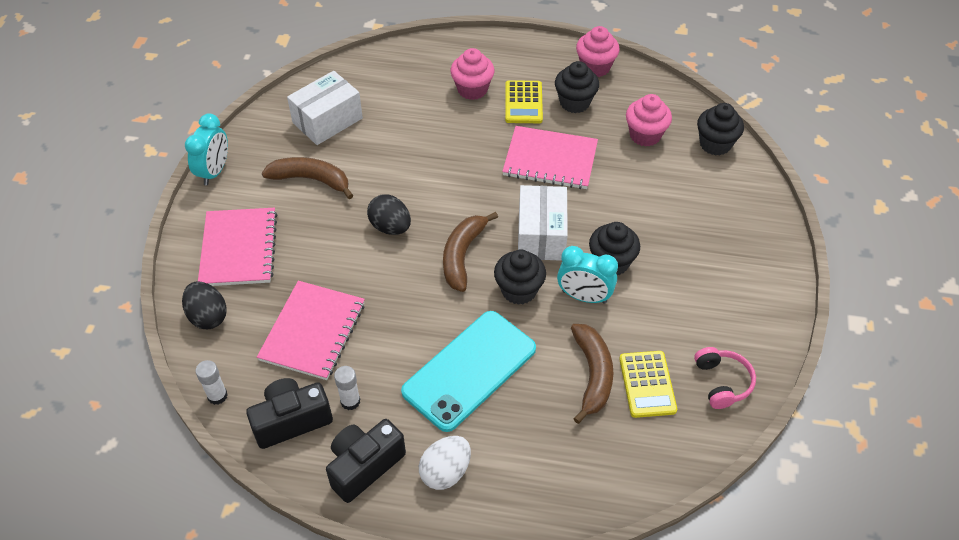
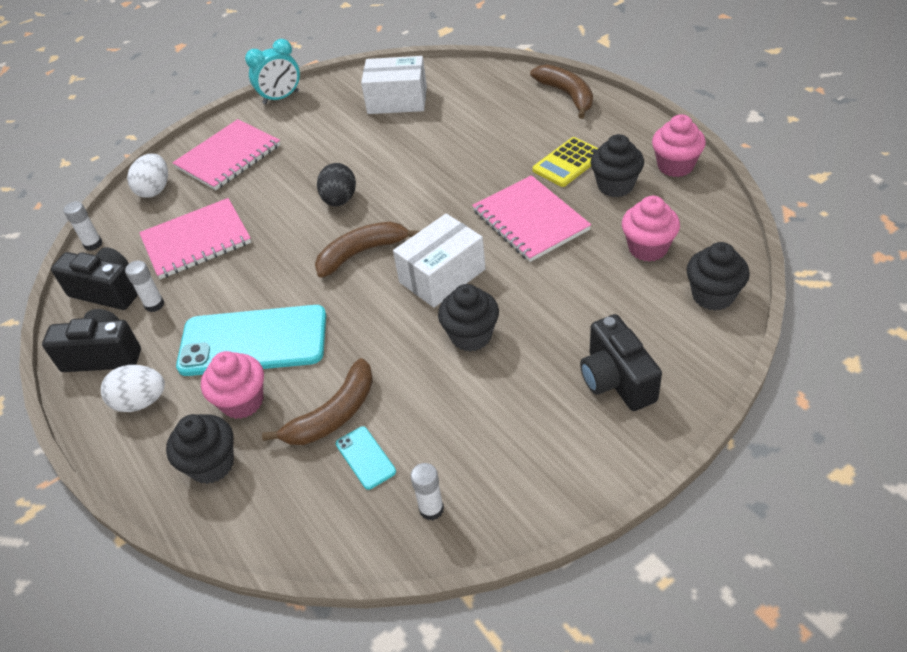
camera: 50 degrees right, 5 degrees down
black egg [182,282,227,329] -> white egg [127,154,168,198]
brown banana [262,157,354,199] -> brown banana moved to [530,64,593,119]
pink cupcake [450,48,495,100] -> pink cupcake moved to [201,351,264,419]
black cupcake [494,250,546,305] -> black cupcake moved to [166,414,234,484]
turquoise clock [557,246,618,304] -> none
yellow calculator [619,351,677,418] -> turquoise phone [336,426,396,490]
pink headphones [694,347,756,409] -> white glue stick [410,463,444,520]
none -> black camera [580,314,662,411]

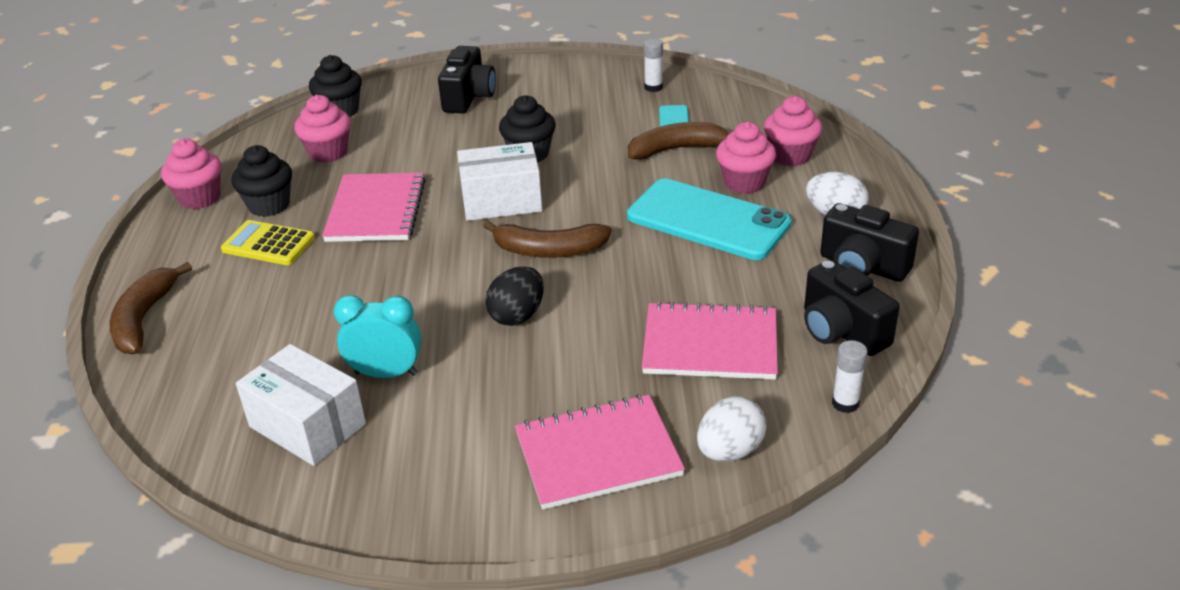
camera: 150 degrees left, 10 degrees down
white glue stick [125,261,165,312] -> none
black cupcake [166,414,234,484] -> pink cupcake [764,96,822,166]
turquoise clock [245,39,300,104] -> turquoise clock moved to [334,295,422,378]
yellow calculator [533,137,598,187] -> yellow calculator turned 150 degrees counterclockwise [221,220,315,265]

